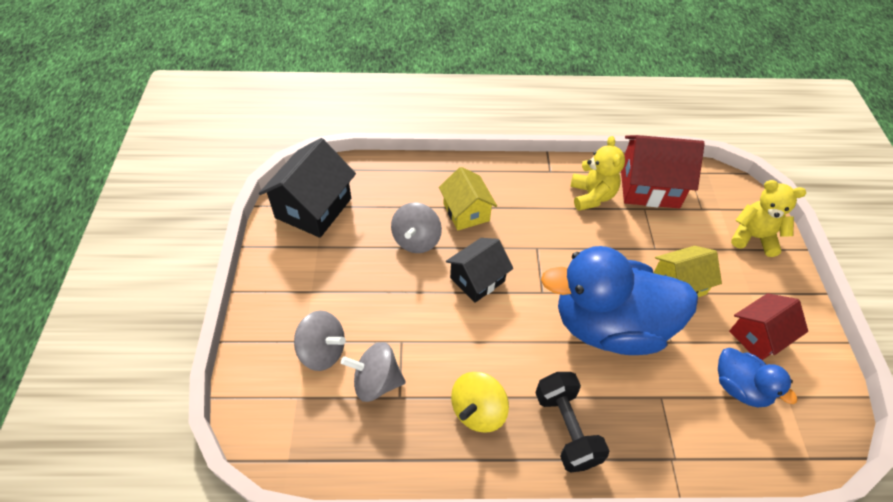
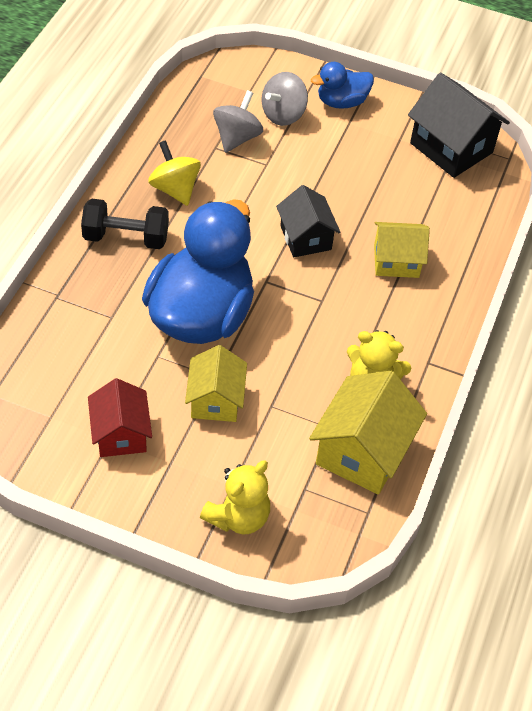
camera: 110 degrees right, 0 degrees up
grey spinning top [391,202,442,253] -> none
red house [621,135,705,208] -> yellow house [309,371,427,494]
blue duck [718,348,798,407] -> blue duck moved to [311,62,374,109]

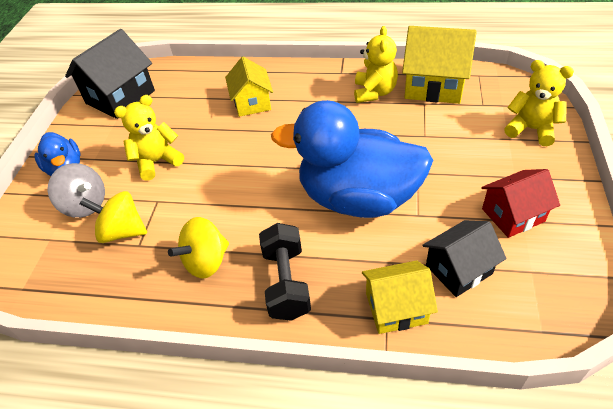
camera: 95 degrees left, 5 degrees down
yellow house [185,345,247,422] -> yellow house moved to [362,260,438,334]
grey spinning top [213,90,263,153] -> yellow spinning top [80,191,147,243]
black house [276,185,341,257] -> black house moved to [423,220,507,297]
none -> yellow teddy bear [114,95,184,181]

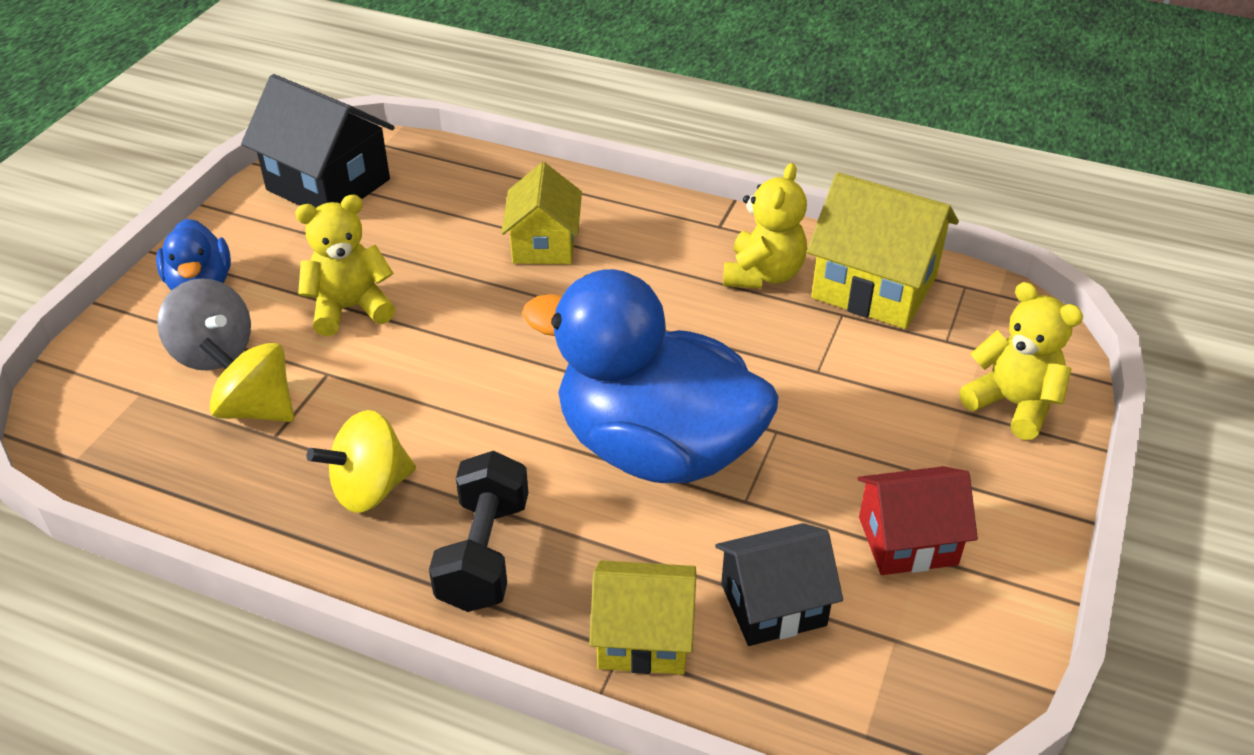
camera: 10 degrees right, 5 degrees down
black house [65,29,155,119] -> black house turned 75 degrees clockwise [241,74,395,208]

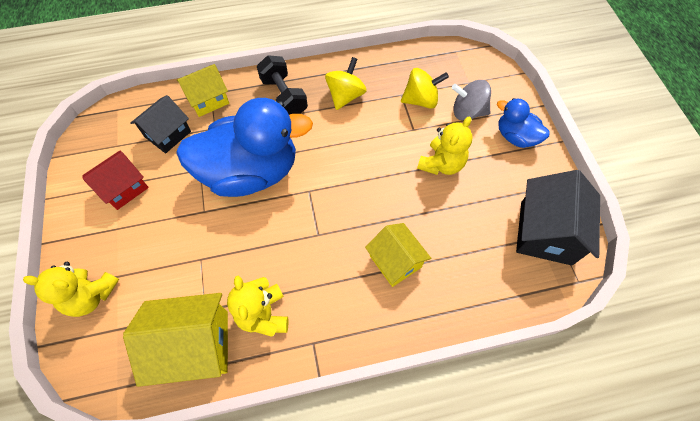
camera: 145 degrees right, 20 degrees up
black house [241,74,395,208] -> black house turned 75 degrees counterclockwise [516,170,600,266]

